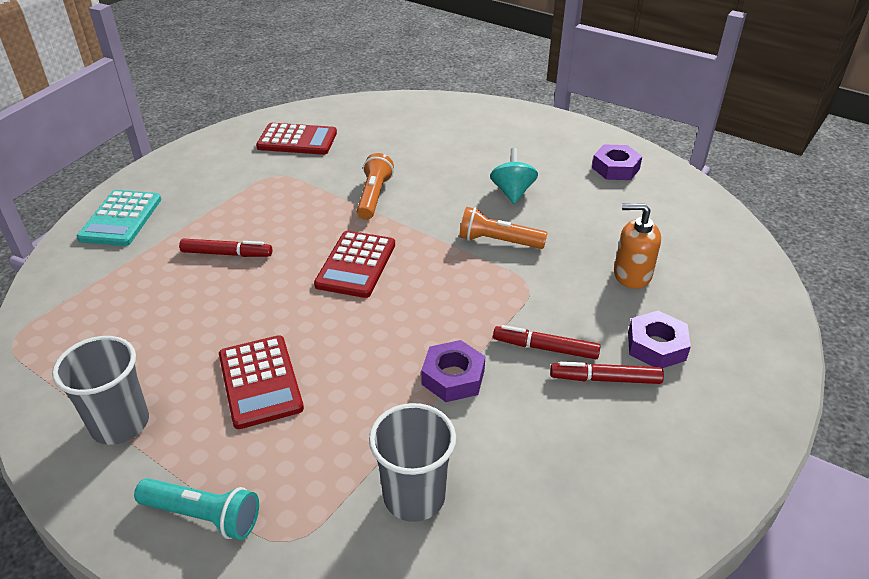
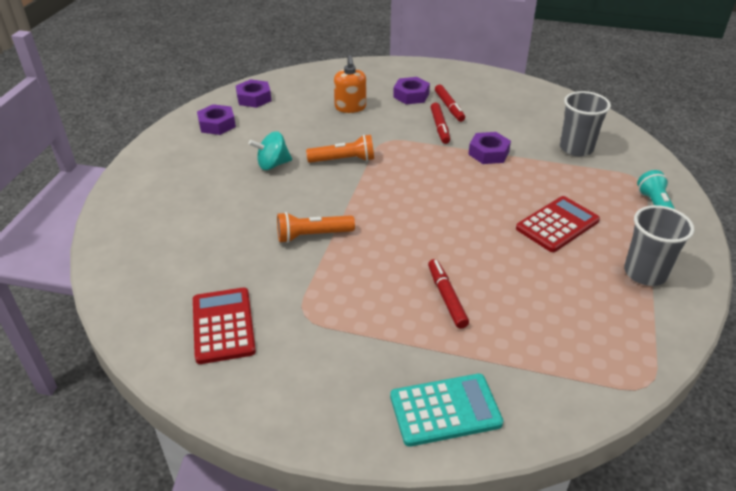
camera: 110 degrees left, 0 degrees up
red calculator [314,231,395,298] -> none
orange flashlight [459,207,547,249] -> orange flashlight turned 90 degrees counterclockwise [306,135,374,163]
none -> purple nut [236,79,272,108]

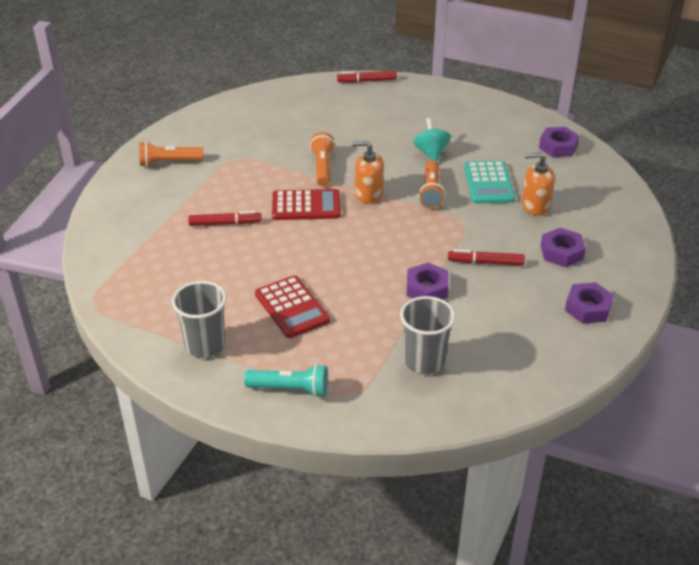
camera: 100 degrees right, 0 degrees up
red calculator [193,288,256,364] -> red calculator moved to [272,189,341,220]
purple nut [197,104,236,135] -> purple nut moved to [565,282,614,324]
turquoise calculator [390,374,503,447] -> turquoise calculator moved to [464,161,515,204]
red marker [435,84,465,122] -> red marker moved to [337,71,397,83]
none -> orange flashlight [139,141,204,167]
none -> orange soap dispenser [352,141,384,204]

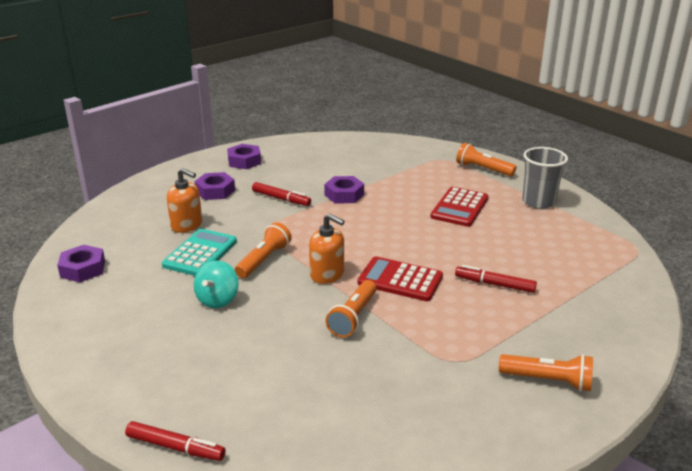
camera: 155 degrees left, 10 degrees down
turquoise flashlight [244,364,328,397] -> orange flashlight [456,143,517,176]
red calculator [255,275,330,338] -> red calculator turned 150 degrees counterclockwise [430,187,489,227]
grey cup [400,296,456,374] -> none

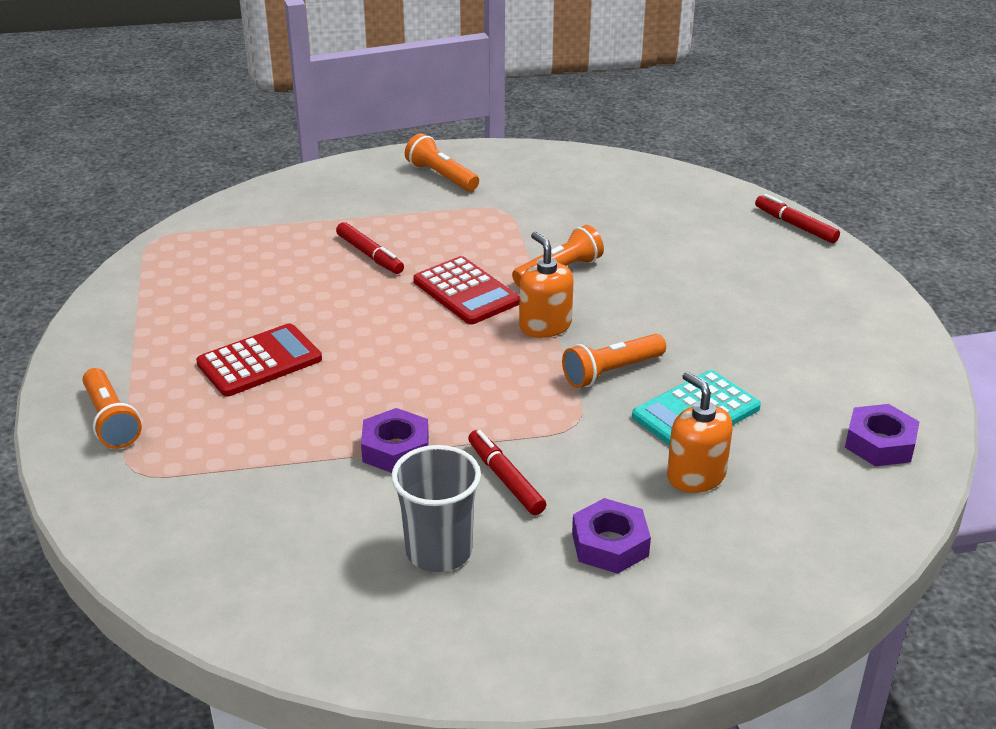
camera: 150 degrees left, 5 degrees up
turquoise spinning top [194,261,239,308] -> none
purple nut [227,144,261,169] -> none
grey cup [522,147,568,209] -> grey cup moved to [391,445,481,572]

